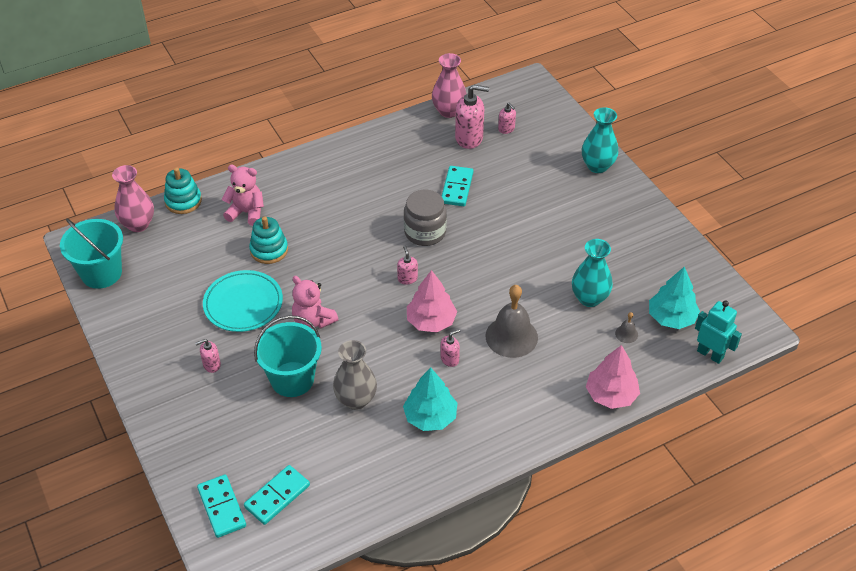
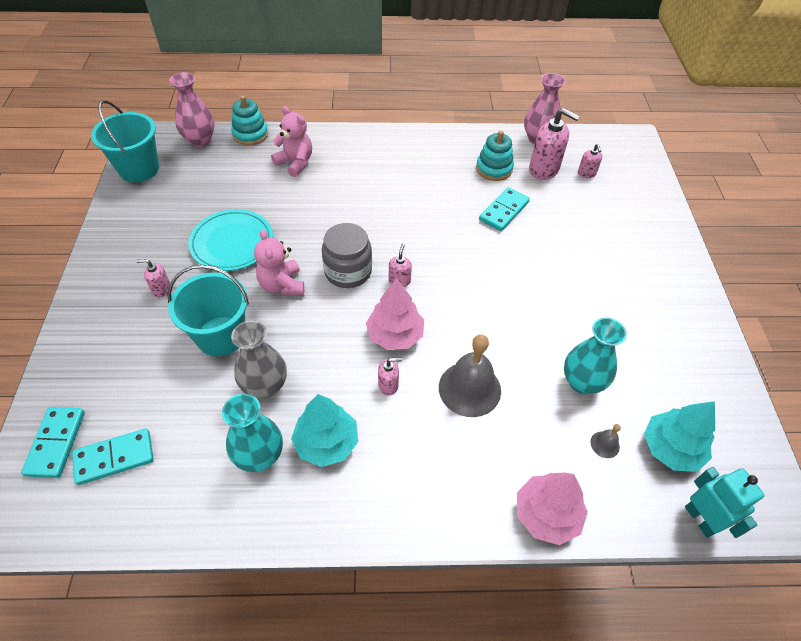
camera: 25 degrees right, 5 degrees up
turquoise stacking toy [249,216,288,264] -> turquoise stacking toy moved to [476,130,514,181]
grey jar [404,189,447,246] -> grey jar moved to [322,223,372,288]
turquoise vase [582,107,619,173] -> turquoise vase moved to [222,394,283,472]

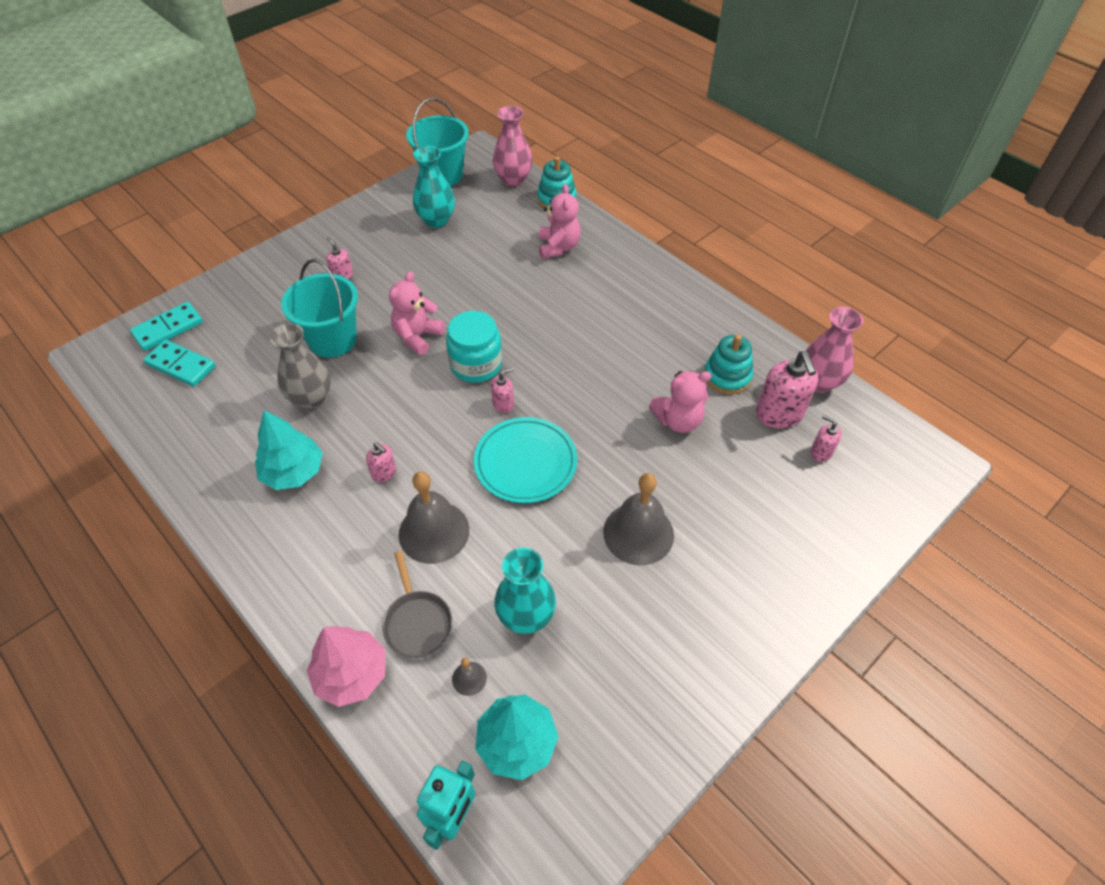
camera: 50 degrees right, 0 degrees up
turquoise plate [188,209,273,271] -> turquoise plate moved to [474,417,577,503]
turquoise vase [222,394,283,472] -> turquoise vase moved to [413,146,455,228]
grey jar [322,223,372,288] -> turquoise jar [446,311,502,383]
pink tree [366,279,424,350] -> none
turquoise domino [479,187,530,231] -> pink teddy bear [649,371,712,433]
pink soap dispenser [578,144,602,178] -> pink soap dispenser turned 90 degrees clockwise [810,415,842,462]
none -> grey pan [382,551,452,658]
none -> grey bell [603,473,674,565]

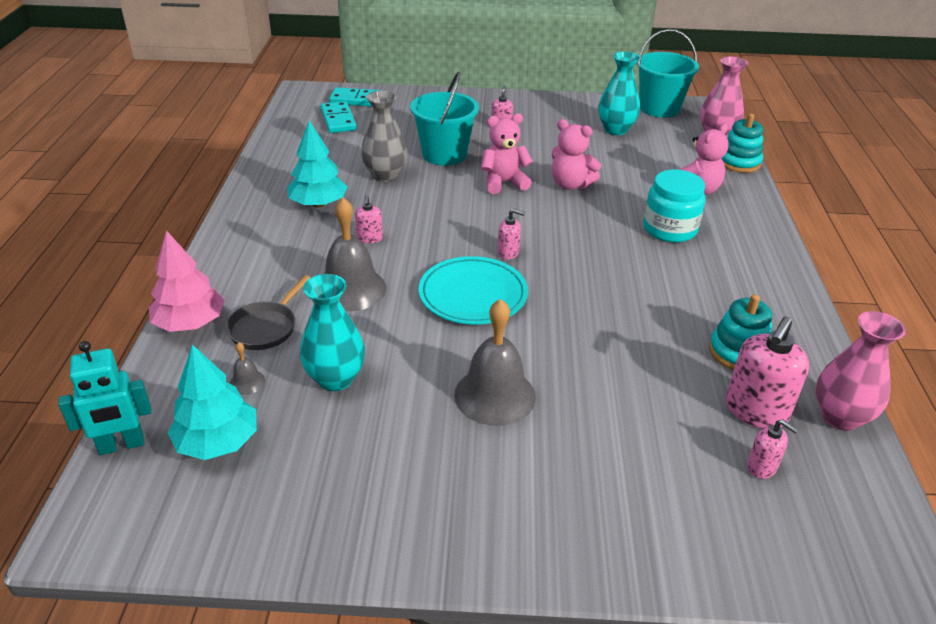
camera: 45 degrees right, 15 degrees down
turquoise jar [446,311,502,383] -> turquoise jar moved to [643,170,706,243]
pink teddy bear [649,371,712,433] -> pink teddy bear moved to [552,119,601,190]
pink soap dispenser [810,415,842,462] -> pink soap dispenser turned 135 degrees clockwise [747,420,798,479]

